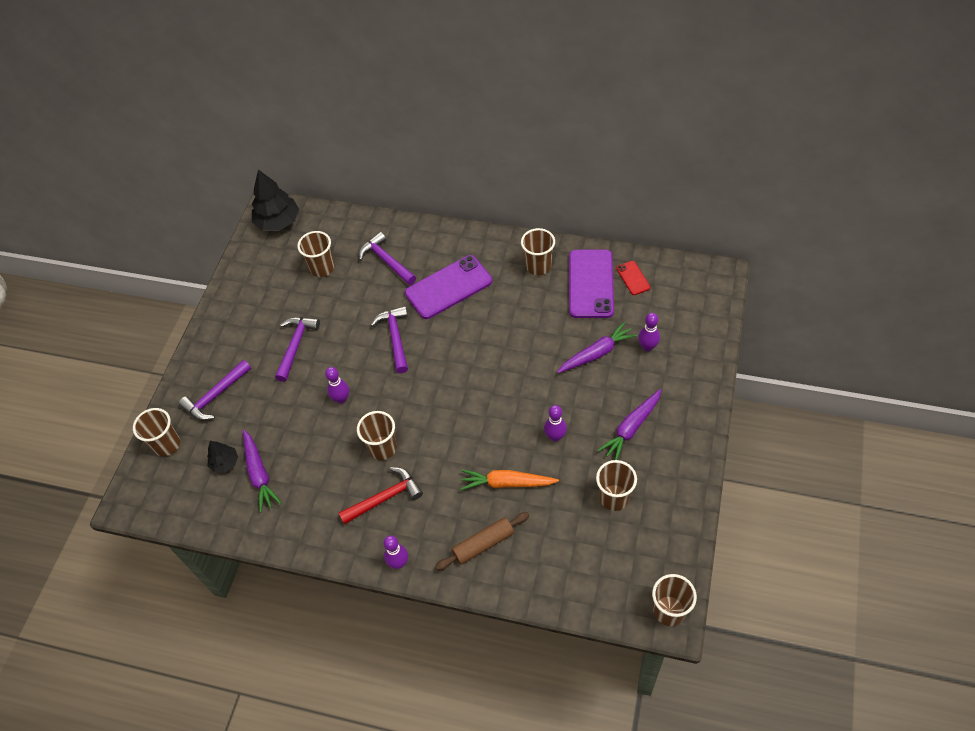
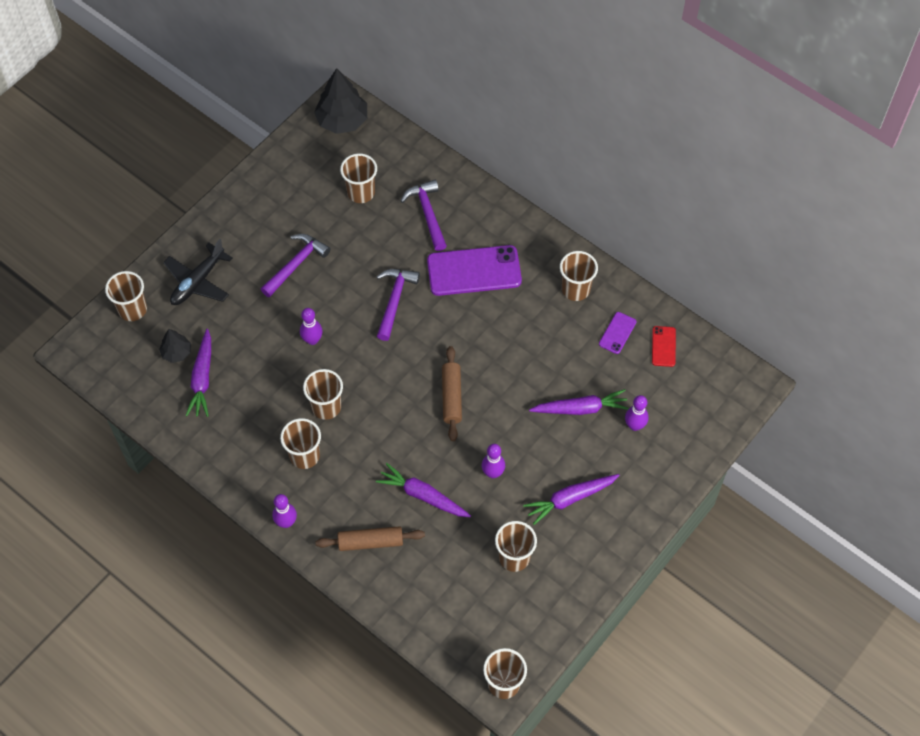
camera: 20 degrees right, 5 degrees up
purple hammer [179,360,251,420] -> black plane [163,239,233,305]
red hammer [339,467,423,525] -> brown cup [280,418,321,469]
orange carrot [461,470,559,490] -> purple carrot [376,463,471,517]
purple phone [569,249,614,318] -> purple phone [599,312,636,354], size x0.47
none -> brown rolling pin [442,346,462,441]

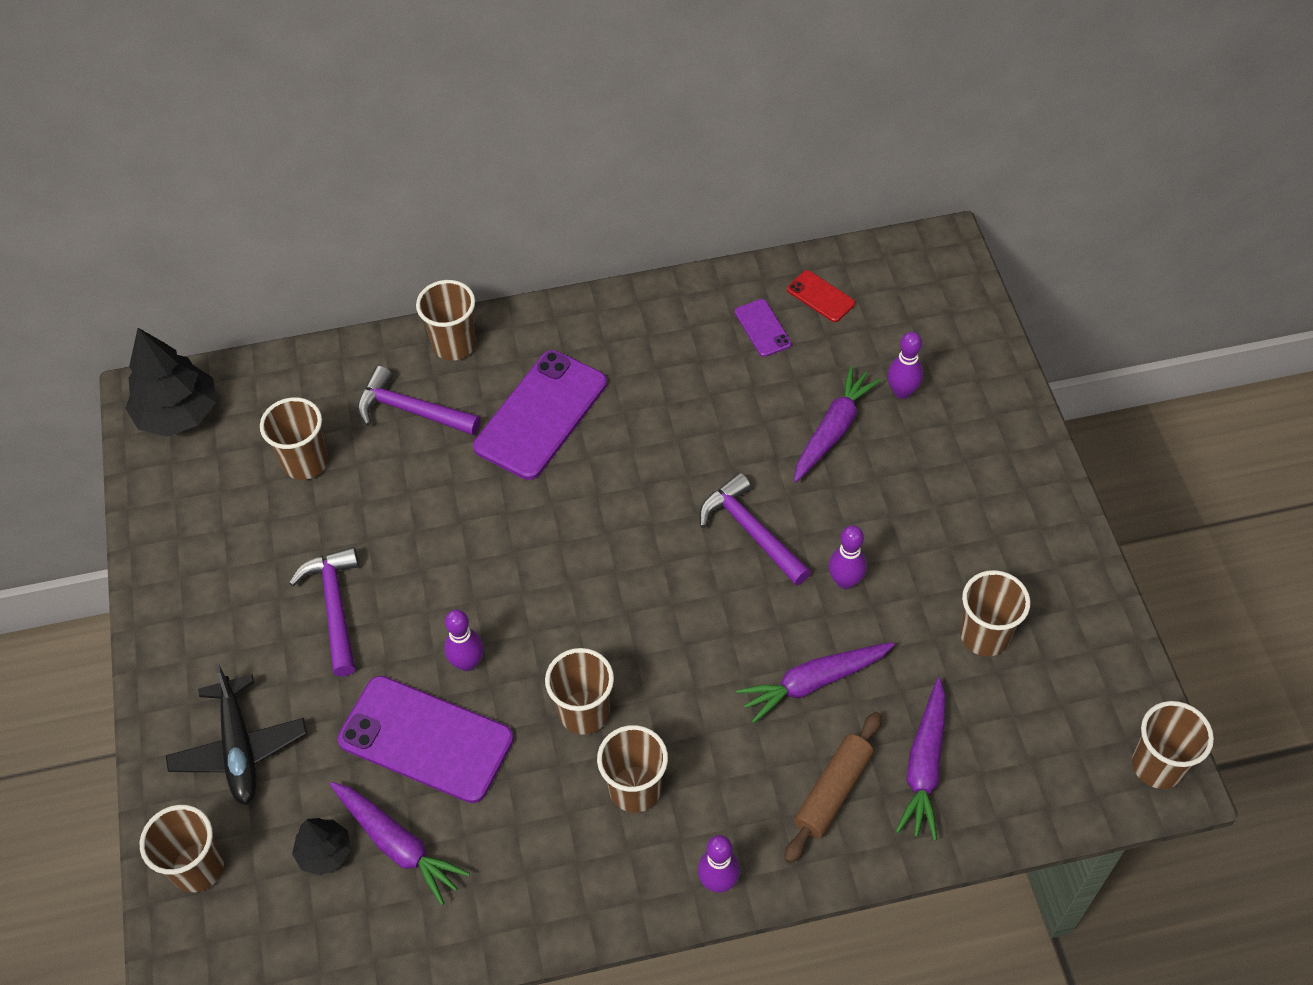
camera: 50 degrees left, 5 degrees down
purple hammer [376,269,420,341] -> purple hammer moved to [699,473,811,585]
brown rolling pin [442,346,462,441] -> none
purple carrot [523,474,620,525] -> purple carrot moved to [896,678,946,840]
brown cup [560,251,598,301] -> brown cup moved to [416,280,476,361]
none -> purple phone [337,676,514,803]

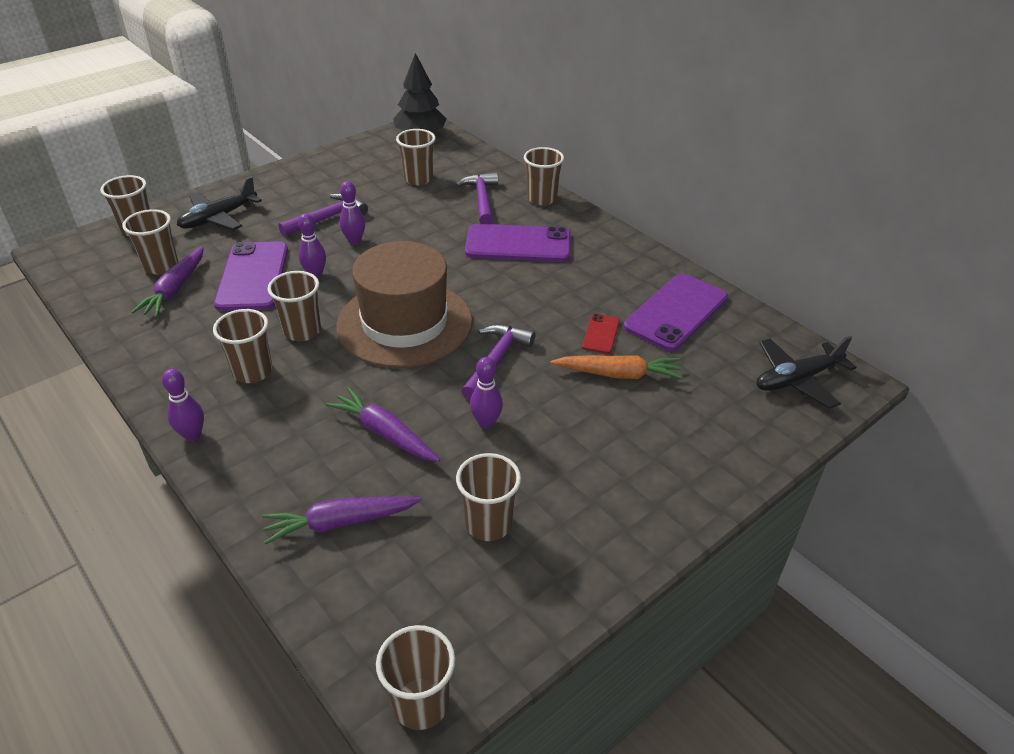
camera: 60 degrees right, 15 degrees down
black tree [292,818,351,875] -> brown cup [122,209,178,275]
purple phone [735,299,791,357] -> purple phone [623,274,728,351], size x2.11
brown rolling pin [784,712,882,863] -> none
red phone [787,270,855,322] -> red phone moved to [582,314,620,354]
purple carrot [794,366,881,482] -> orange carrot [550,355,683,379]
purple bowling pin [888,332,923,399] -> purple bowling pin moved to [339,181,365,244]
none -> brown hat [336,241,472,368]
none -> black plane [757,336,856,409]

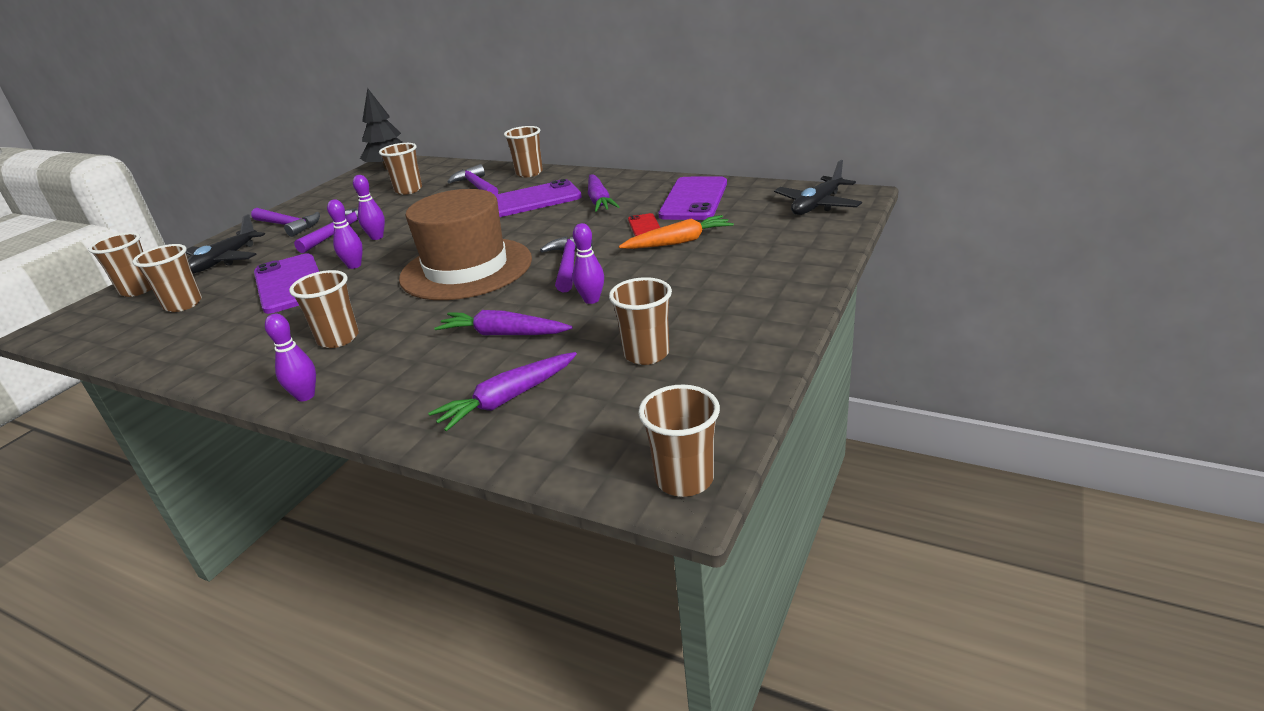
camera: 20 degrees left, 10 degrees down
purple carrot [132,247,204,317] -> purple carrot moved to [588,175,619,212]
brown cup [267,271,321,341] -> none
none -> purple hammer [251,208,320,237]

